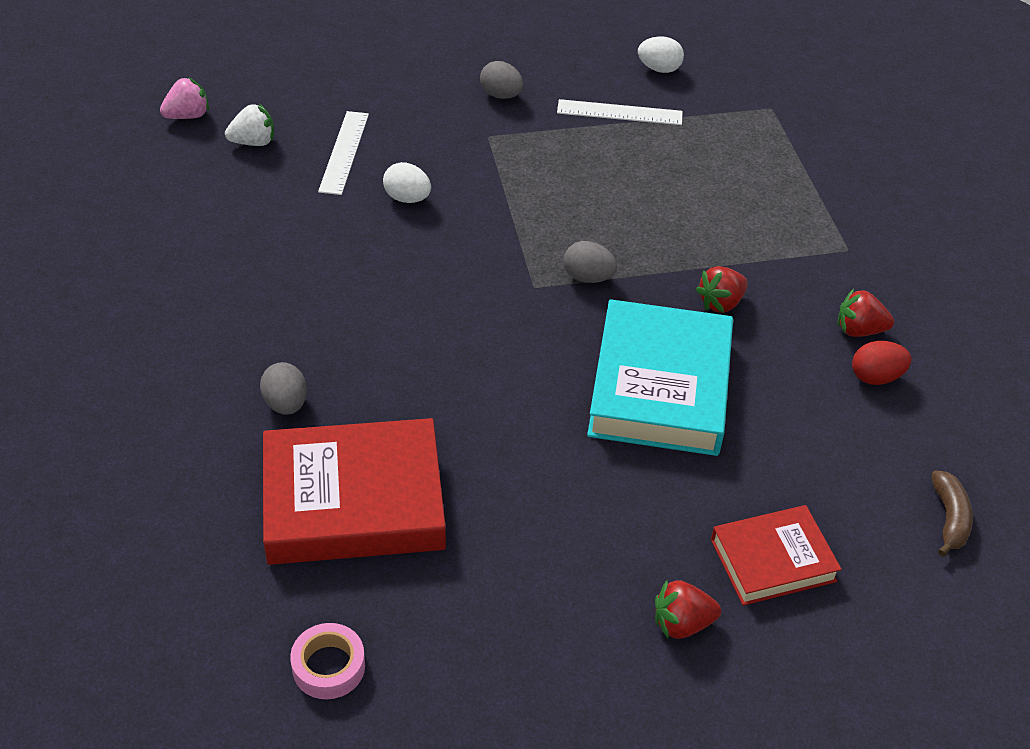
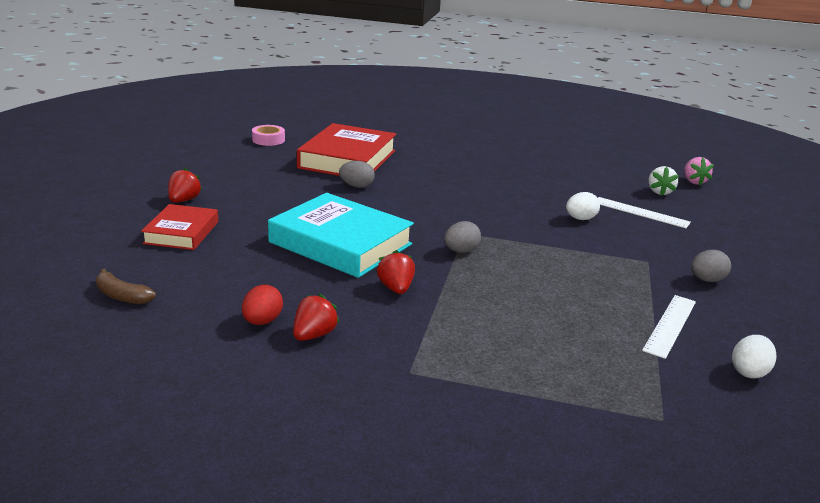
camera: 115 degrees right, 20 degrees down
grey egg [260,362,307,415] -> grey egg moved to [339,161,375,188]

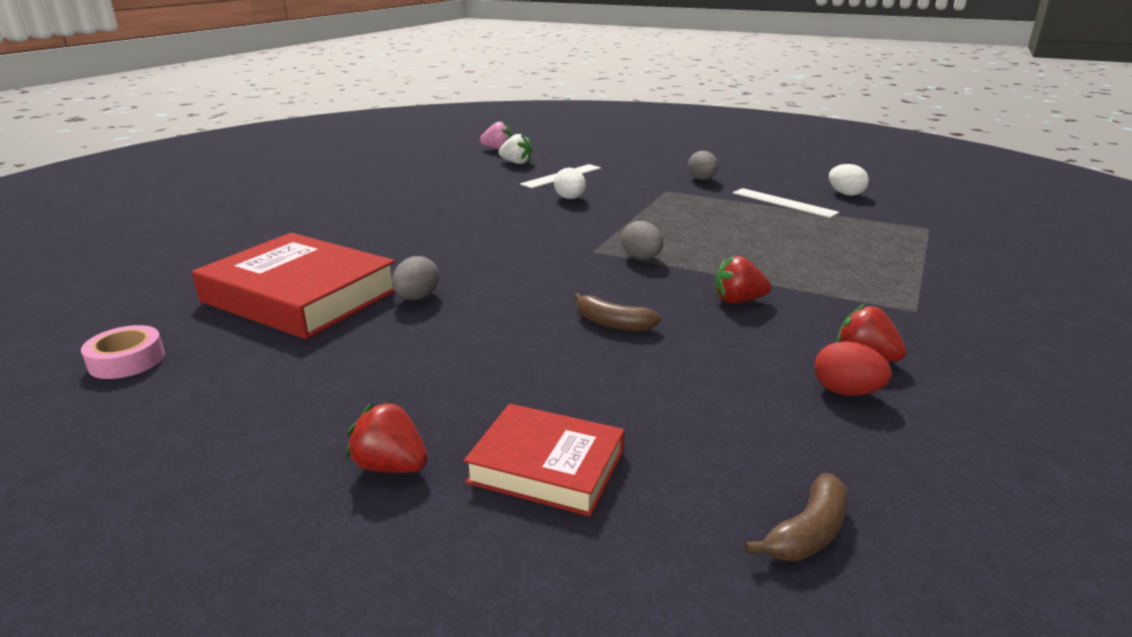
camera: 75 degrees left, 0 degrees up
turquoise book [268,193,414,278] -> brown banana [574,293,661,332]

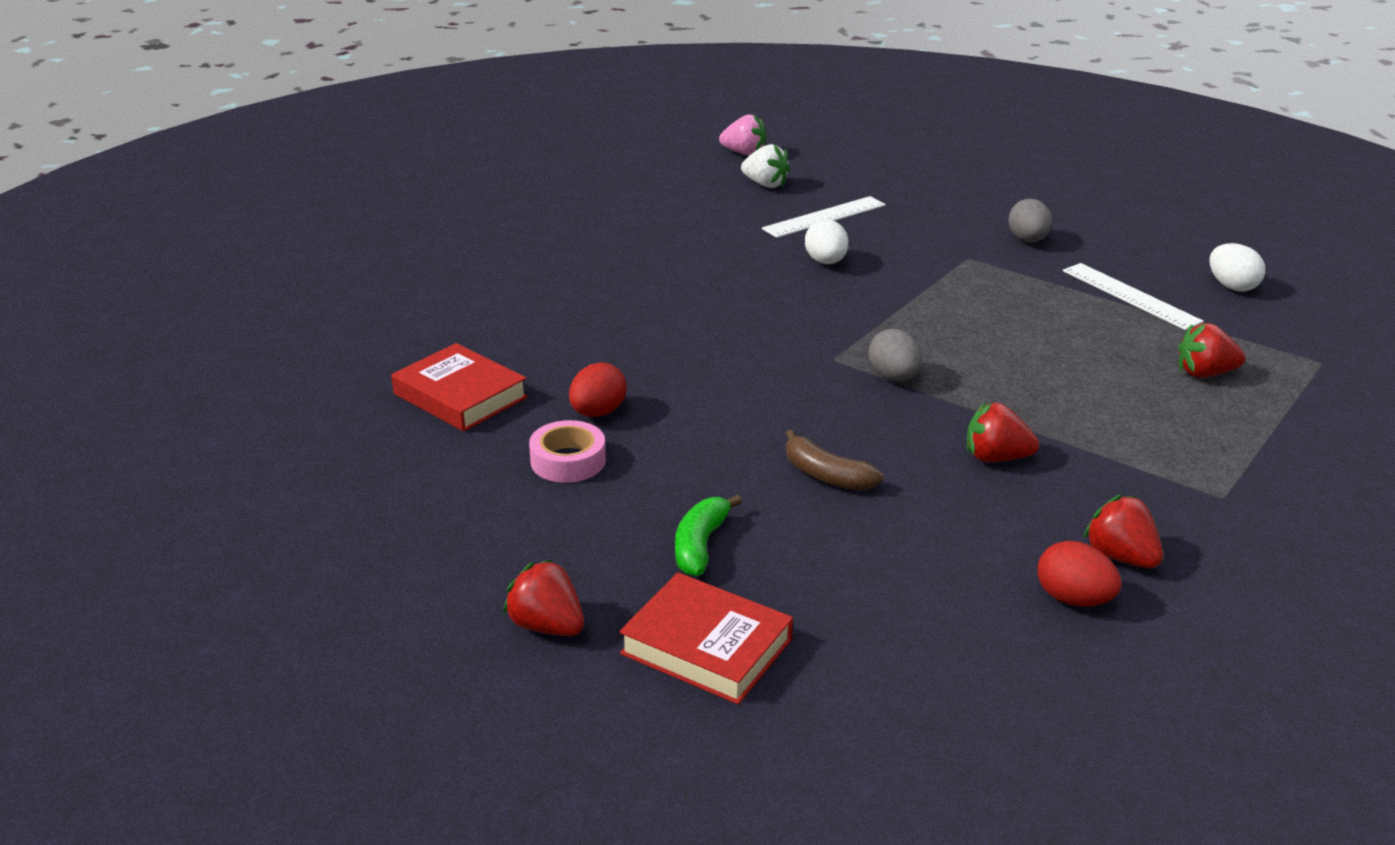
camera: 10 degrees right, 5 degrees up
pink tape [81,325,165,379] -> pink tape moved to [529,420,606,483]
red book [192,233,395,339] -> red book [391,343,528,431], size x0.58
grey egg [392,256,439,300] -> red egg [569,362,627,417]
brown banana [744,473,848,561] -> none
none -> green banana [675,495,742,576]
none -> red strawberry [1178,323,1245,378]

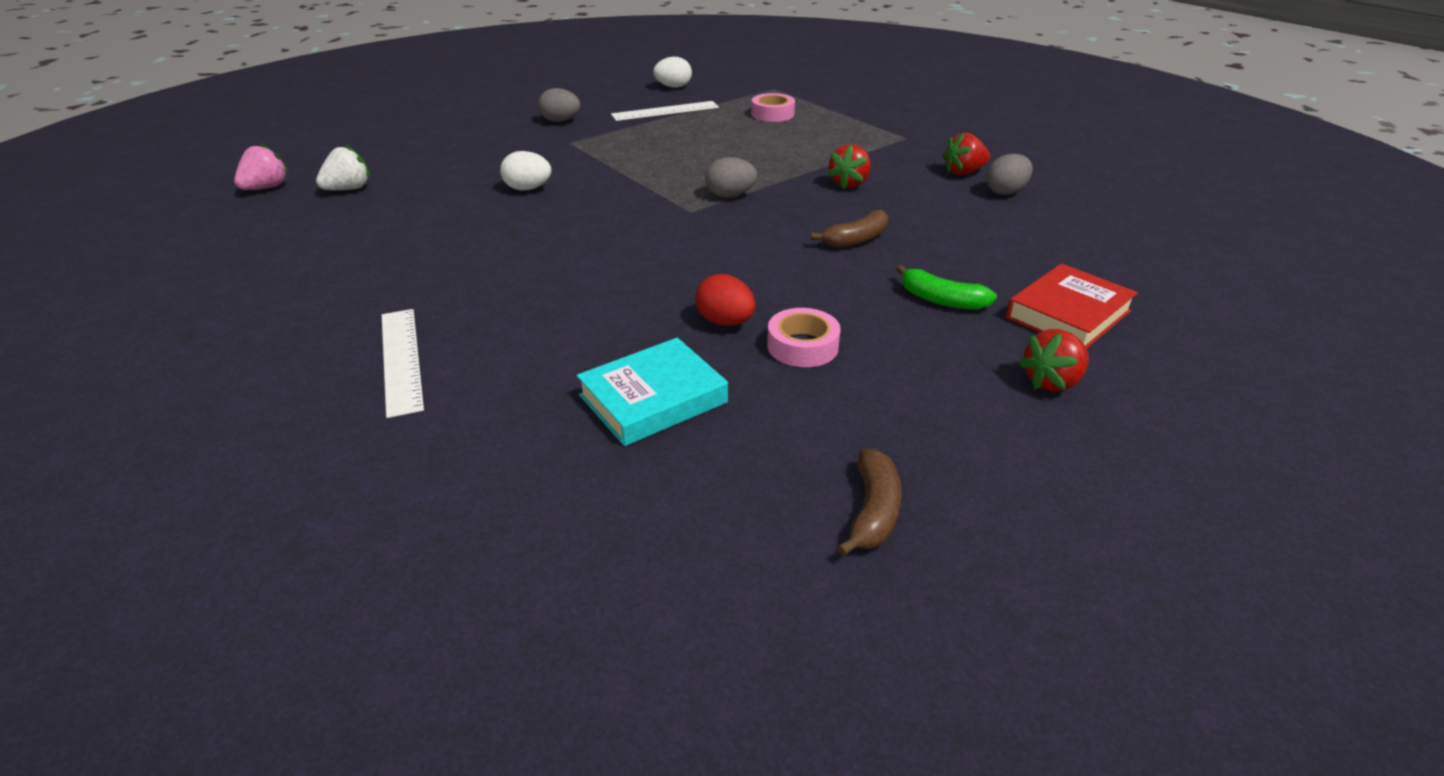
camera: 75 degrees left, 5 degrees up
red book [391,343,528,431] -> turquoise book [577,338,728,446]
white ruler [762,196,886,238] -> white ruler moved to [382,309,424,418]
red egg [1038,541,1122,607] -> grey egg [986,154,1033,195]
red strawberry [1178,323,1245,378] -> pink tape [752,93,795,122]
none -> brown banana [837,448,902,556]

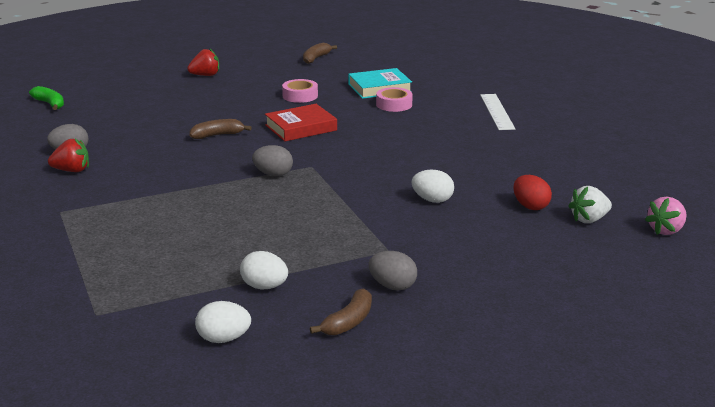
camera: 165 degrees left, 10 degrees down
white ruler [611,101,719,121] -> white egg [240,251,288,289]
red egg [696,274,756,326] -> red egg moved to [513,175,552,210]
pink tape [752,93,795,122] -> pink tape moved to [376,87,413,112]
red strawberry [827,144,871,189] -> none
green banana [896,265,997,310] -> green banana moved to [29,86,64,110]
red book [1006,264,1138,348] -> red book moved to [265,104,337,141]
none -> brown banana [310,288,372,336]

